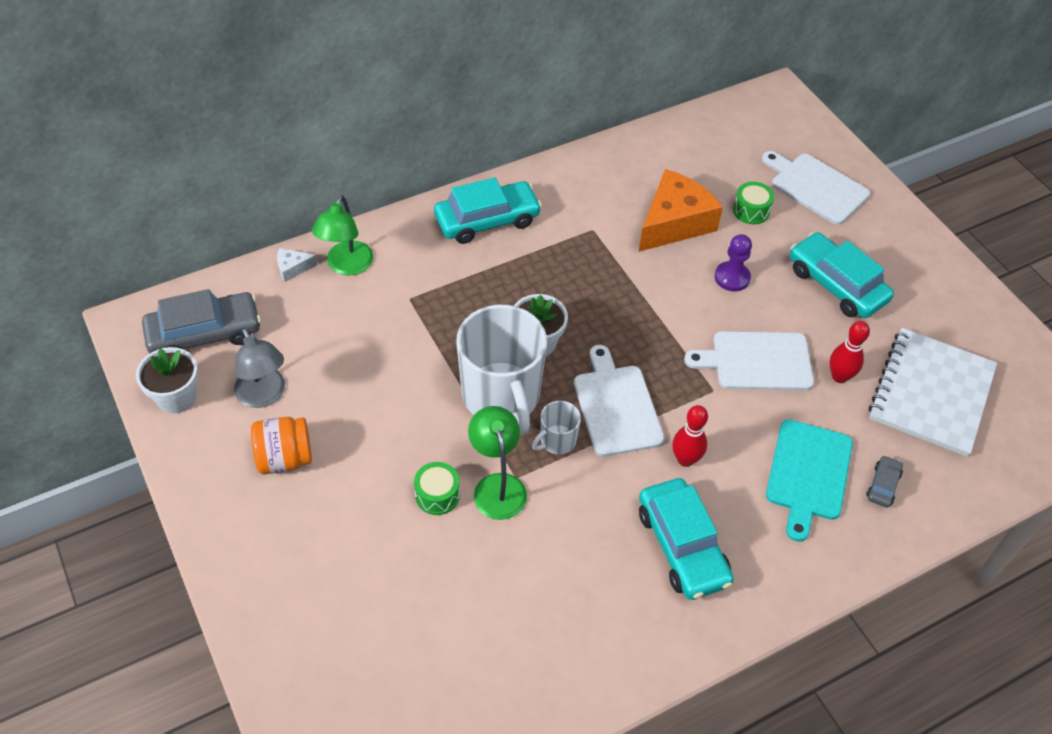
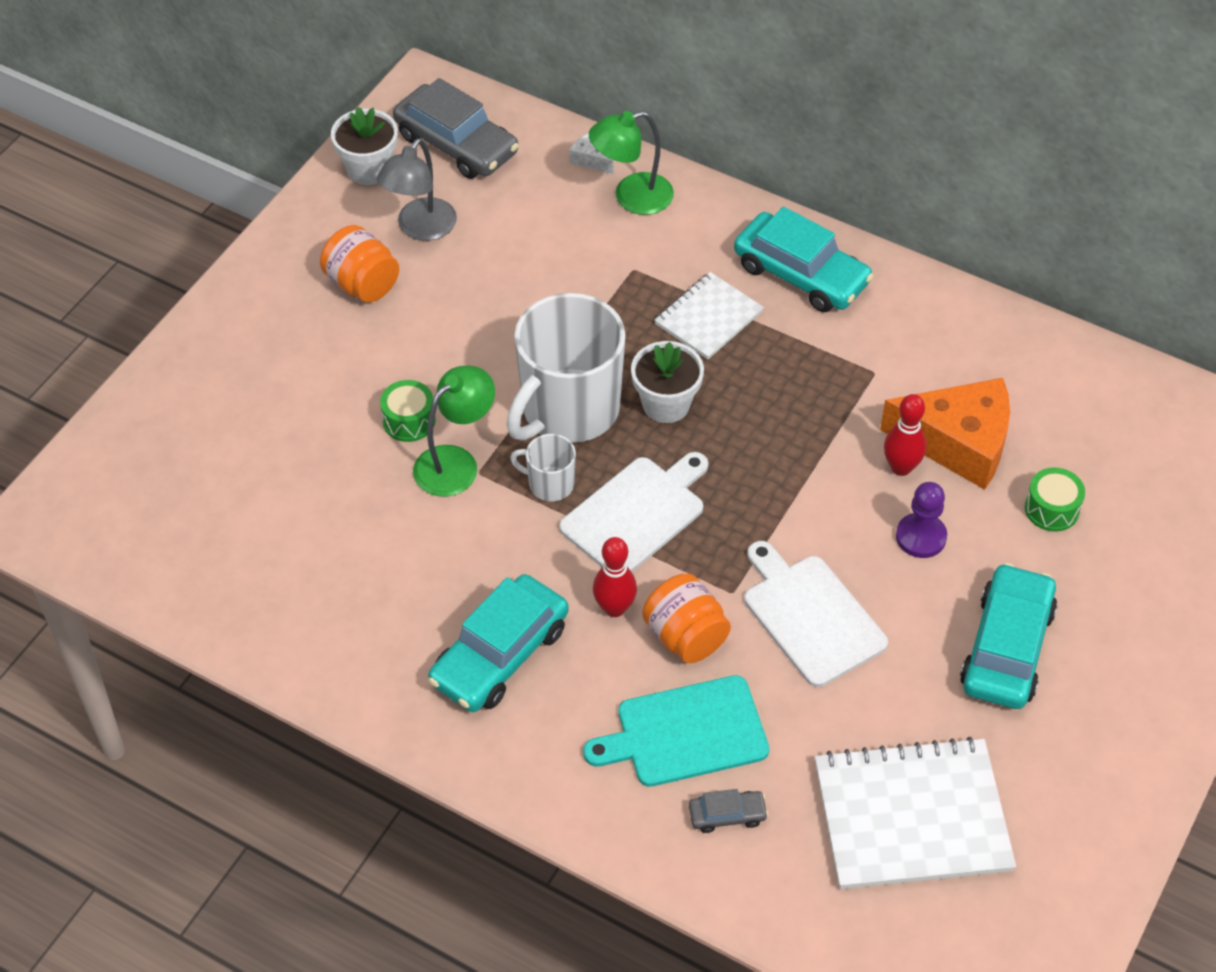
camera: 60 degrees right, 0 degrees up
white cutting board [762,151,870,224] -> none
red bowling pin [830,321,870,383] -> red bowling pin moved to [884,394,926,476]
none -> orange jar [642,574,731,663]
none -> white notebook [654,272,764,360]

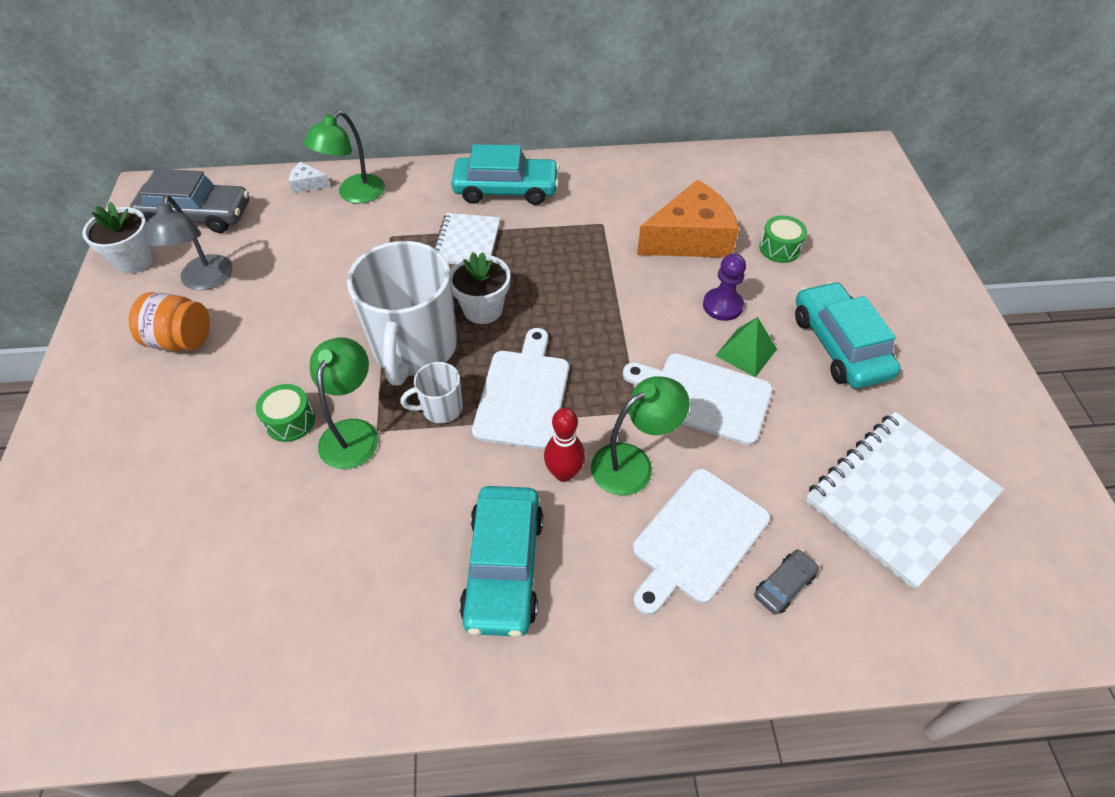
camera: 35 degrees left, 0 degrees up
turquoise cutting board [583,675,769,787] -> white cutting board [632,469,770,615]
orange jar [642,574,731,663] -> green lamp [591,376,690,496]
red bowling pin [884,394,926,476] -> none
none -> green pyramid [715,317,777,377]

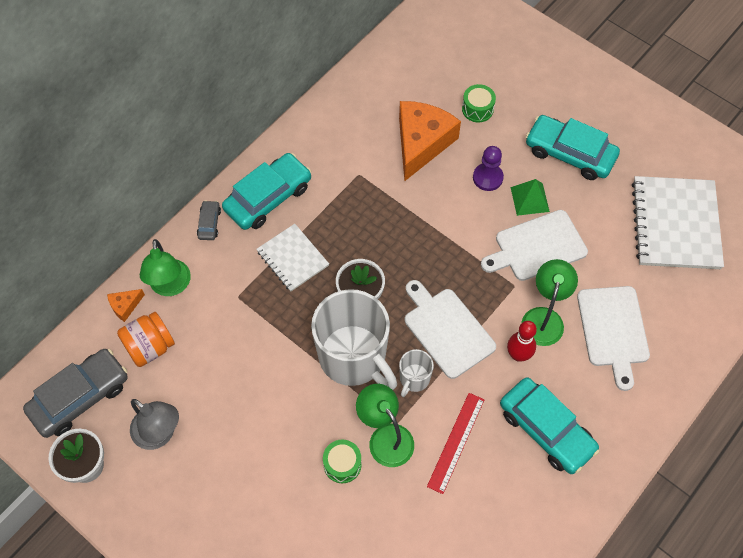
camera: 45 degrees left, 10 degrees up
orange jar [129,292,210,351] -> orange jar moved to [117,312,175,367]
white cheese [289,162,331,193] -> orange cheese [107,289,145,322]
grey car [754,549,819,615] -> grey car moved to [197,200,221,240]
none -> red ruler [427,393,485,494]

